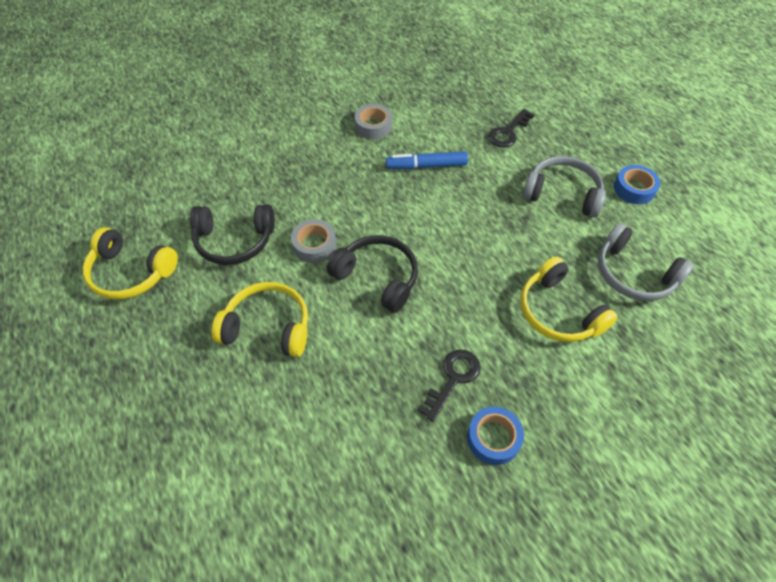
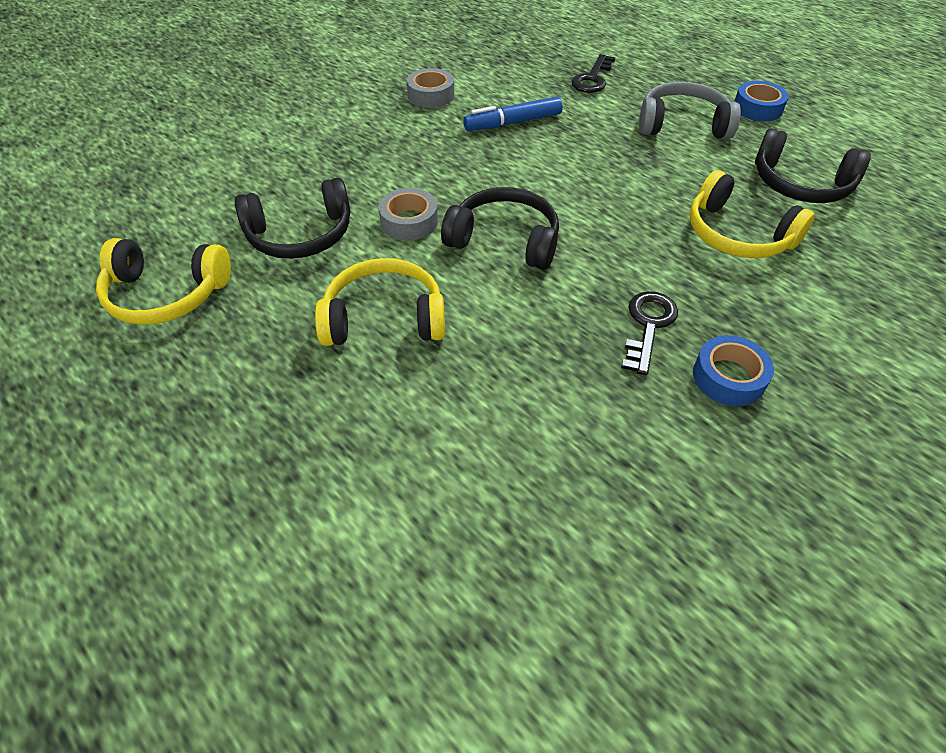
camera: 15 degrees left, 5 degrees down
grey headphones [598,223,694,301] -> black headphones [755,128,871,203]

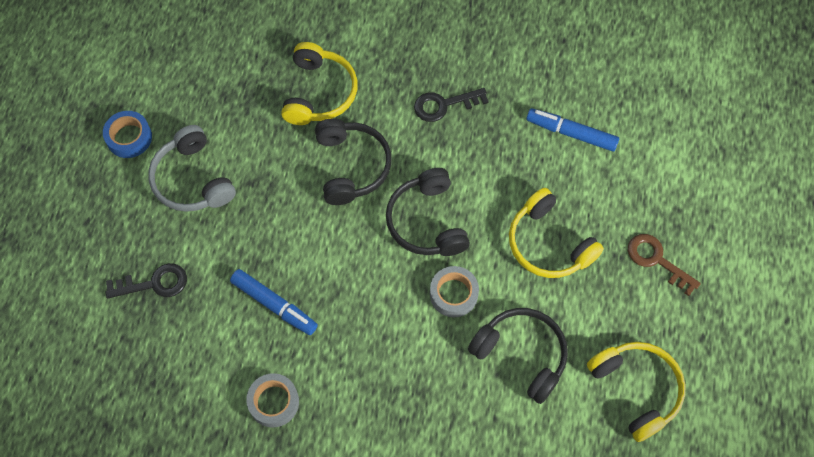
camera: 125 degrees left, 15 degrees up
blue tape [693,335,774,406] -> none
black headphones [755,128,871,203] -> black headphones moved to [315,118,392,205]
none -> blue marker [526,108,619,152]
none -> brown key [628,234,701,296]

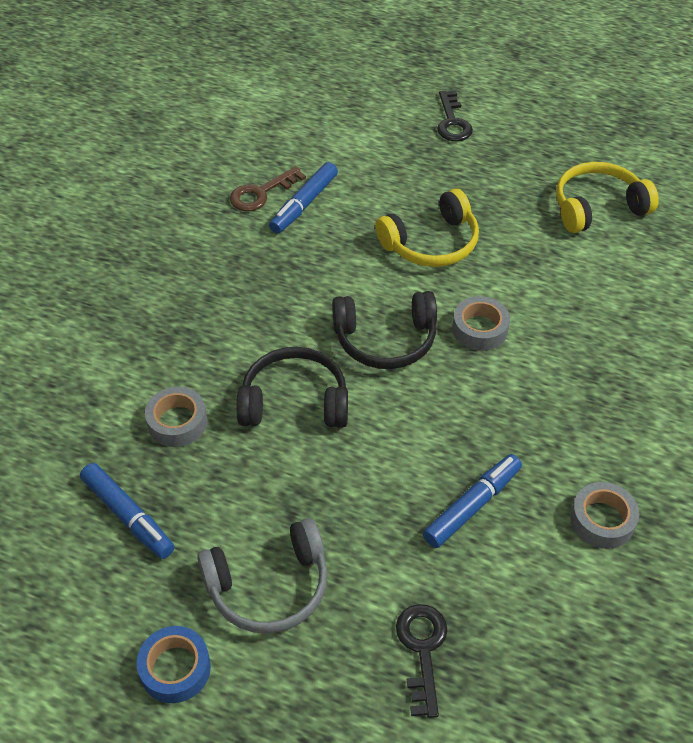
camera: 80 degrees left, 15 degrees down
yellow headphones [281,42,358,125] -> grey tape [145,387,207,447]
black key [414,88,489,122] -> black key moved to [437,91,473,141]
black headphones [468,308,568,404] -> none
brown key [628,234,701,296] -> brown key moved to [230,166,306,211]
none -> blue marker [80,463,175,559]

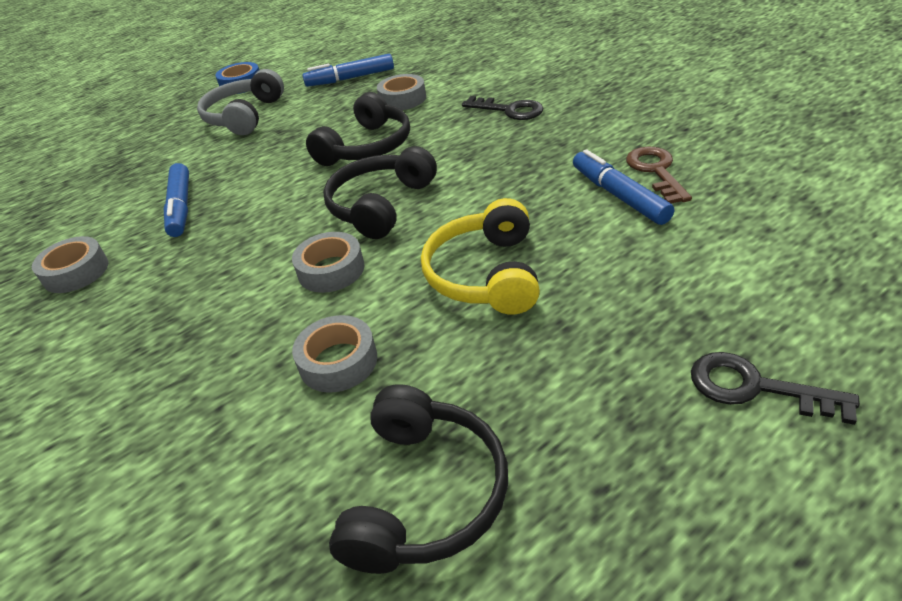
camera: 125 degrees right, 10 degrees down
black key [396,604,448,718] -> black key moved to [462,96,544,120]
yellow headphones [556,162,659,233] -> black headphones [329,384,508,574]
none -> grey tape [292,315,377,393]

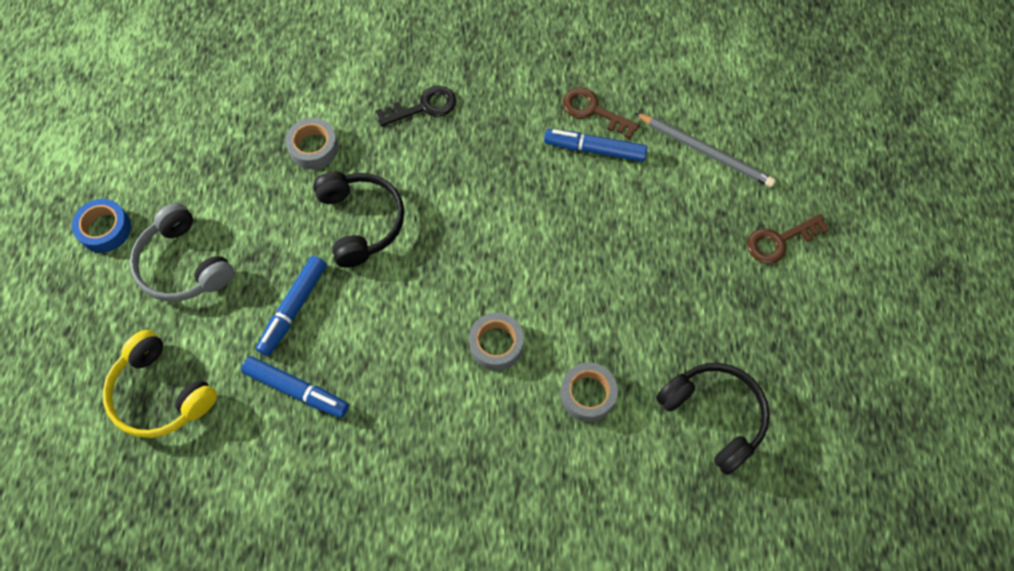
camera: 55 degrees left, 25 degrees up
grey tape [32,236,109,293] -> none
blue marker [302,54,394,87] -> blue marker moved to [256,256,326,356]
black headphones [323,146,437,239] -> none
yellow headphones [421,198,540,315] -> yellow headphones moved to [103,330,217,438]
black key [691,352,860,425] -> brown key [747,214,829,264]
none -> grey pencil [635,113,776,187]

